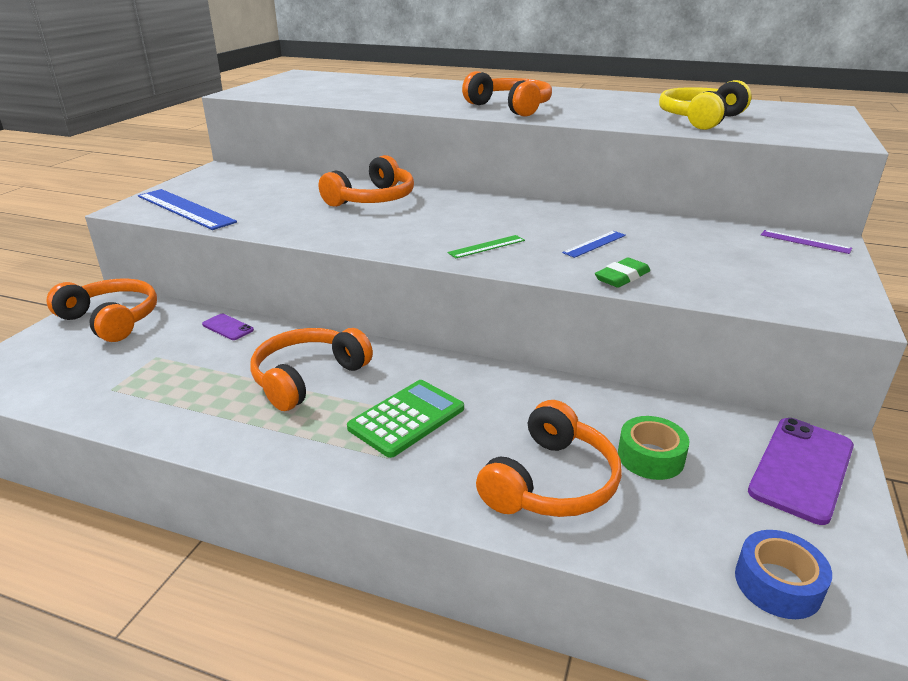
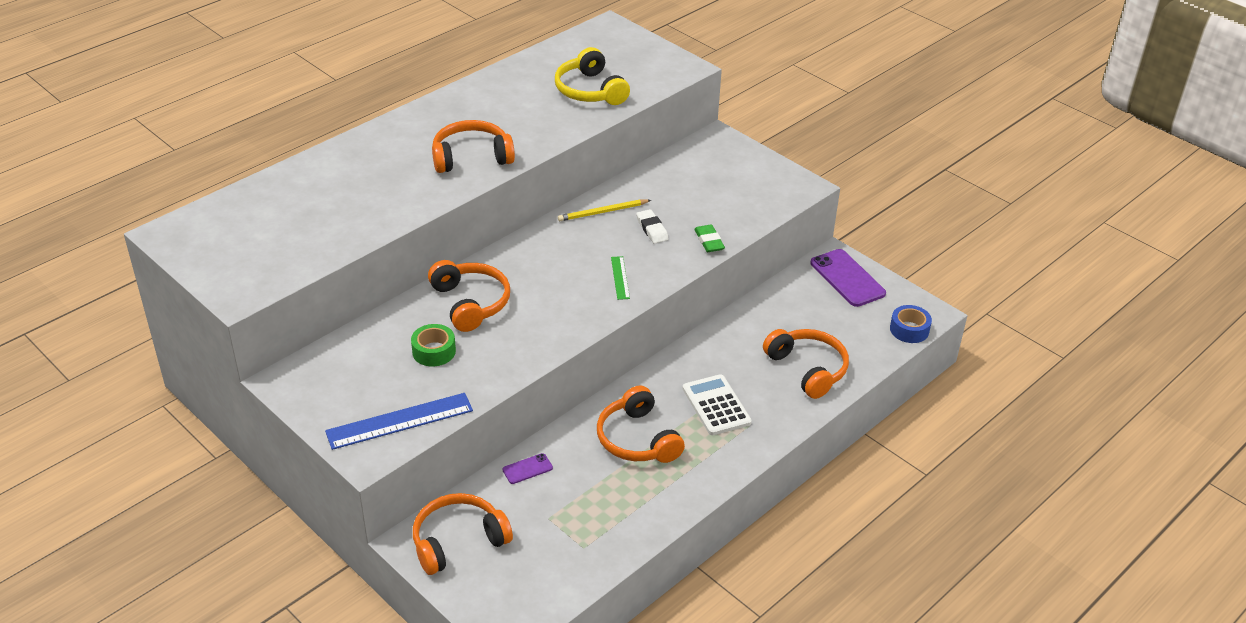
camera: 65 degrees left, 10 degrees up
green calculator [347,380,464,458] -> white calculator [682,374,752,435]
blue ruler [562,231,626,258] -> white eraser [636,209,669,244]
green tape [618,416,689,480] -> green tape moved to [411,324,456,366]
purple ruler [761,230,852,254] -> none
none -> yellow pencil [558,199,651,221]

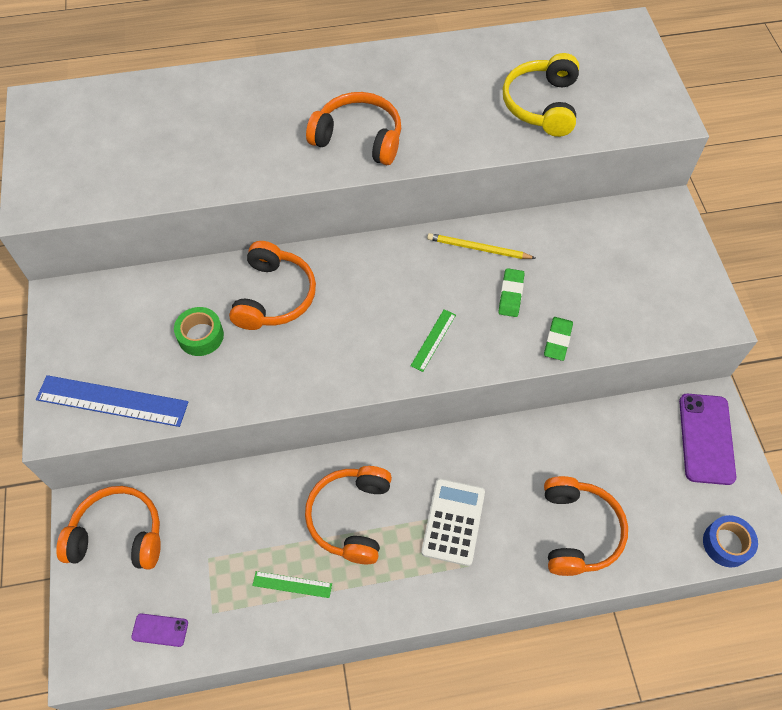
camera: 35 degrees right, 20 degrees up
purple phone [503,453,553,484] -> purple phone moved to [131,613,188,647]
white eraser [636,209,669,244] -> green eraser [498,268,525,317]
none -> green ruler [252,571,332,598]

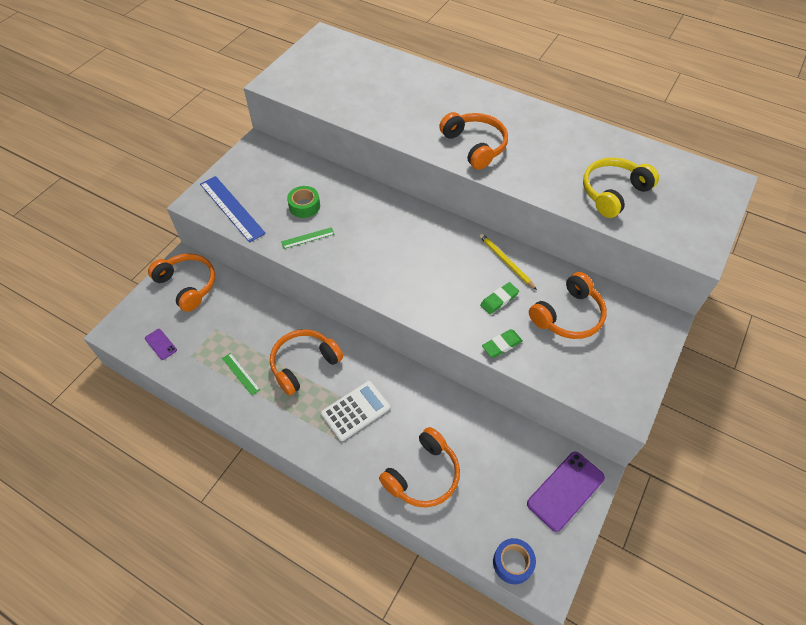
camera: 40 degrees right, 5 degrees down
orange headphones [229,241,316,330] -> orange headphones moved to [529,272,607,339]
green ruler [410,309,456,372] -> green ruler moved to [281,227,334,249]

